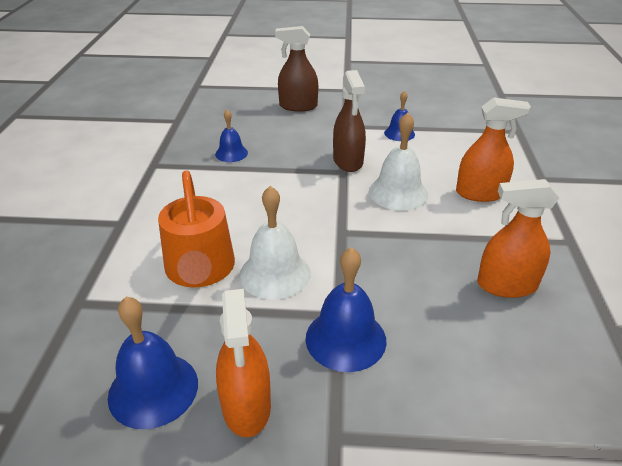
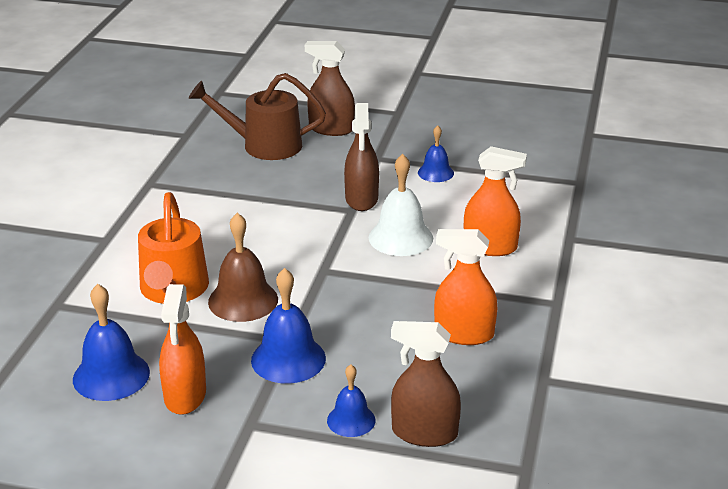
camera: 10 degrees right, 5 degrees down
blue bell [215,110,248,162] -> blue bell moved to [327,365,376,437]
white bell [239,186,311,299] -> brown bell [208,213,278,322]
none -> brown watering can [189,73,326,160]
none -> brown spray bottle [391,321,461,447]

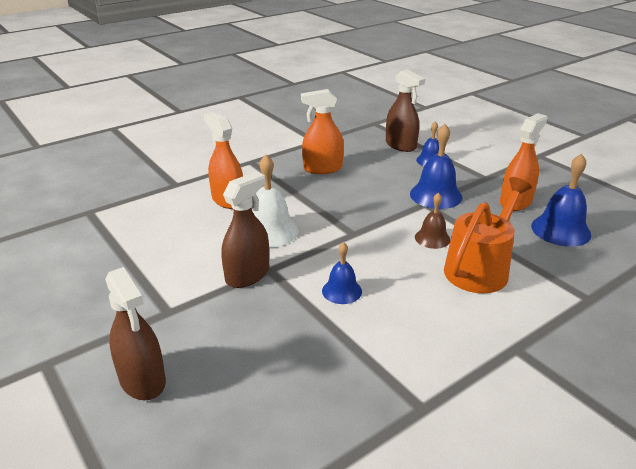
camera: 140 degrees left, 0 degrees up
brown watering can [189,73,326,160] -> none
brown bell [208,213,278,322] -> brown bell [415,193,450,249], size x0.61
blue bell [418,125,454,182] -> blue bell moved to [322,242,362,304]
orange spray bottle [434,229,497,345] -> orange spray bottle turned 120 degrees clockwise [301,89,344,174]

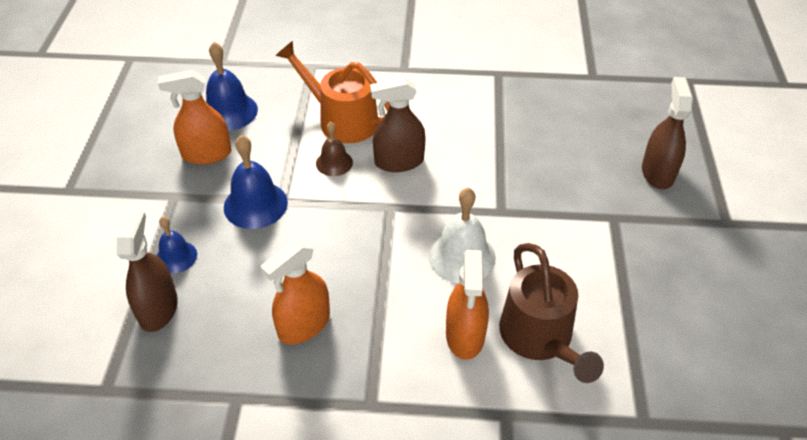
camera: 140 degrees left, 15 degrees up
brown spray bottle [222,172,269,288] -> brown spray bottle moved to [370,77,426,172]
orange spray bottle [301,89,344,174] -> orange spray bottle turned 105 degrees clockwise [261,240,330,344]
blue bell [322,242,362,304] -> none
orange watering can [444,177,532,294] -> orange watering can turned 45 degrees clockwise [276,41,390,143]
none -> brown watering can [499,243,604,383]

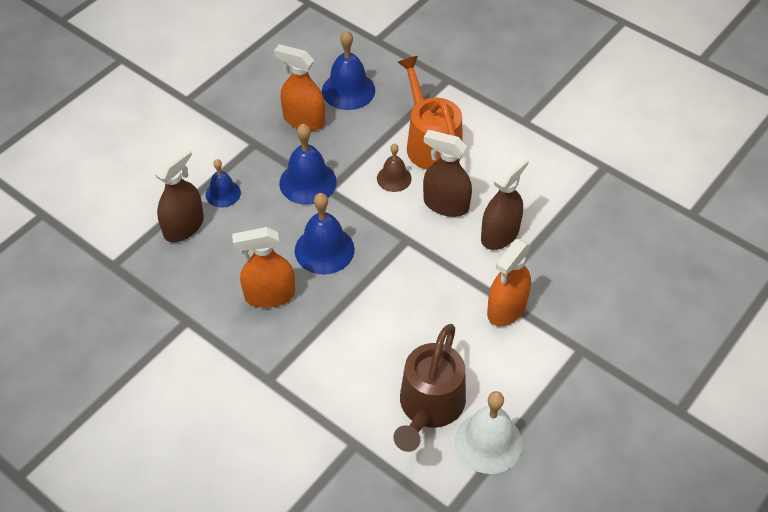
camera: 35 degrees right, 5 degrees up
white bell [428,188,496,283] -> white bell moved to [455,391,523,474]
orange spray bottle [446,250,489,360] -> orange spray bottle moved to [487,239,531,326]
brown spray bottle [642,77,693,189] -> brown spray bottle moved to [481,153,529,250]
none -> blue bell [295,193,355,275]

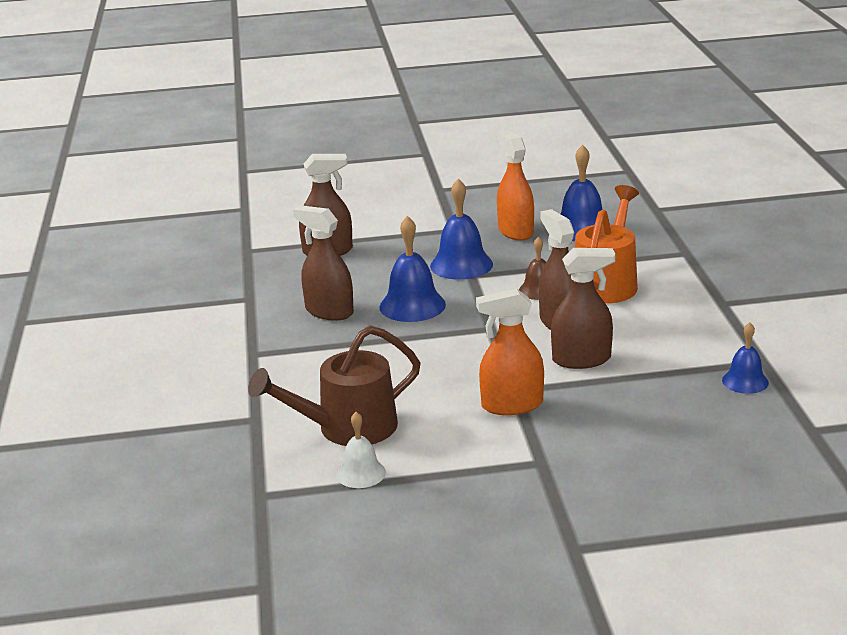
camera: 45 degrees right, 25 degrees down
blue bell [206,159,241,208] -> blue bell moved to [722,322,769,394]
orange spray bottle [232,227,295,308] -> brown spray bottle [293,205,354,321]
white bell [455,391,523,474] -> white bell [336,412,386,488], size x0.61

